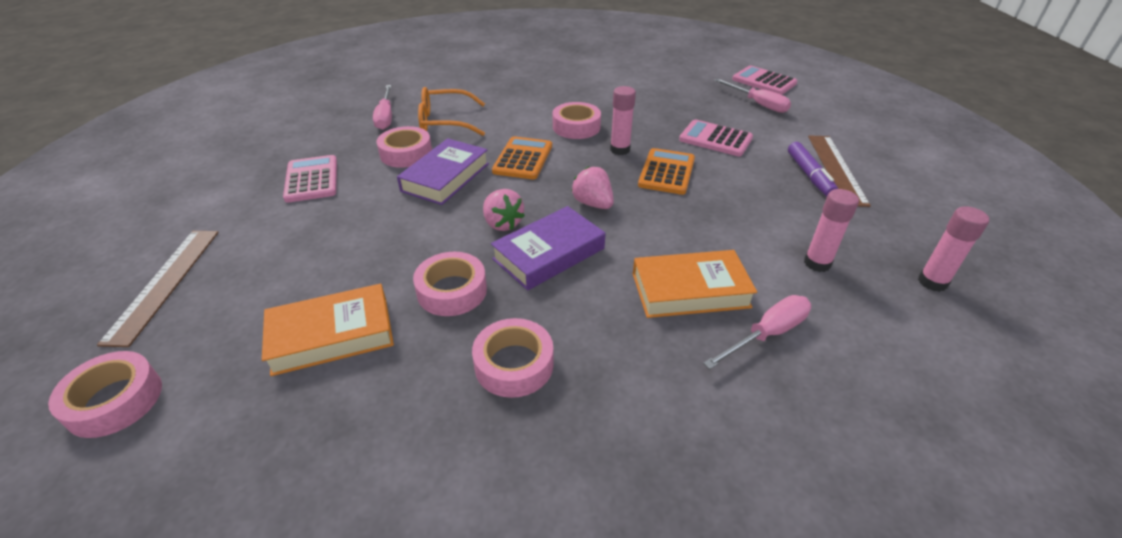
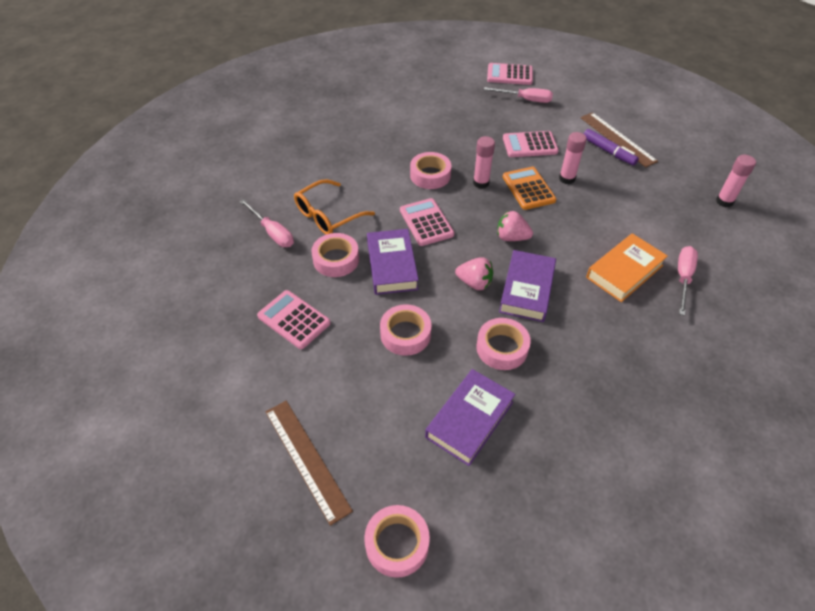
camera: 35 degrees left, 10 degrees up
orange book [262,284,394,376] -> purple book [425,369,515,466]
pink tape [472,318,554,398] -> pink tape moved to [380,304,432,356]
orange calculator [492,136,552,179] -> pink calculator [400,198,454,246]
pink glue stick [804,189,859,272] -> pink glue stick moved to [559,132,587,184]

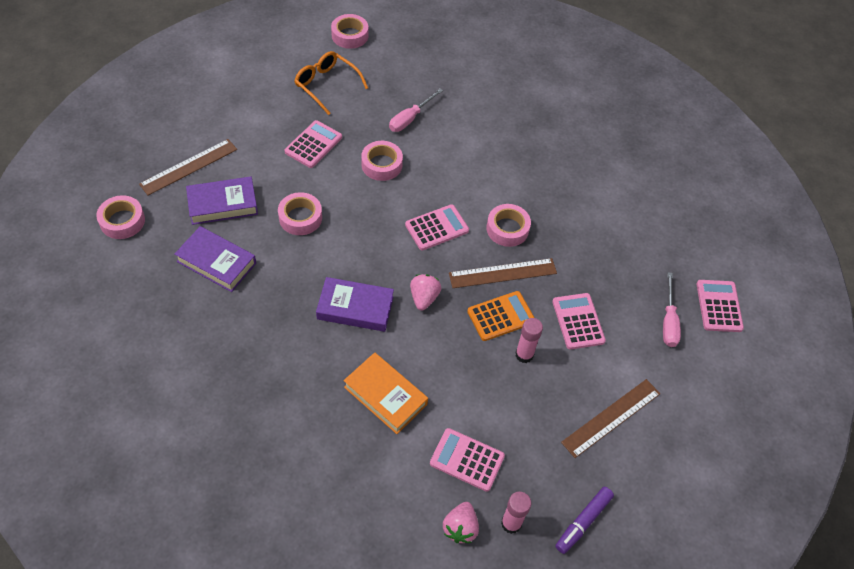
camera: 80 degrees right, 5 degrees up
orange glasses [294,179,375,234] -> orange glasses moved to [295,51,368,115]
purple book [367,229,419,295] -> purple book moved to [186,176,258,225]
pink strawberry [455,257,493,290] -> pink strawberry moved to [443,502,479,543]
pink glue stick [473,136,495,189] -> brown ruler [449,258,557,288]
pink tape [476,318,531,370] -> pink tape moved to [331,14,368,49]
purple marker [584,129,639,166] -> purple marker moved to [555,487,614,554]
pink screwdriver [678,246,698,316] -> none
none -> pink calculator [430,428,505,492]

